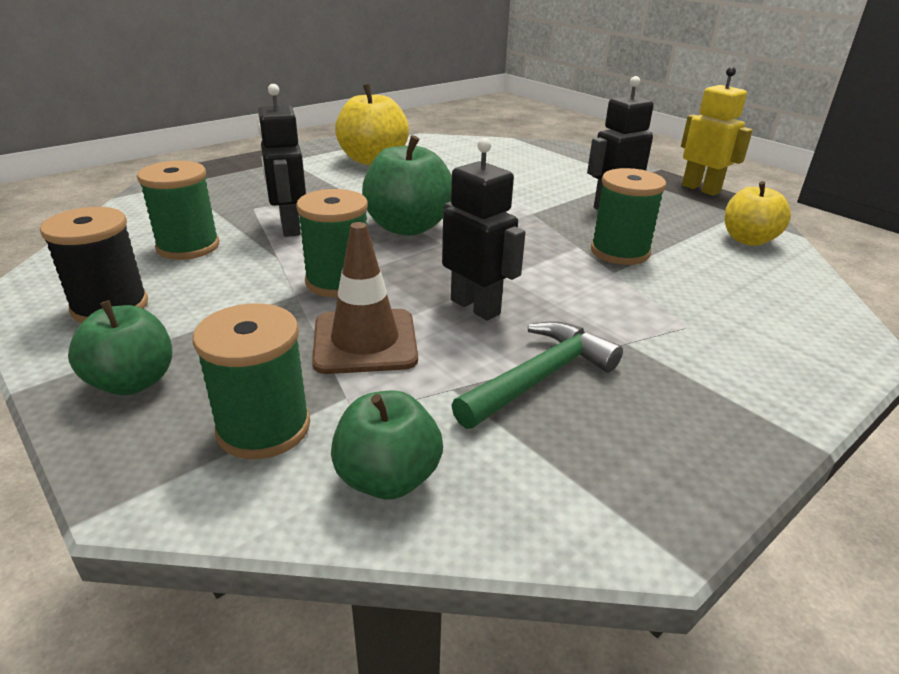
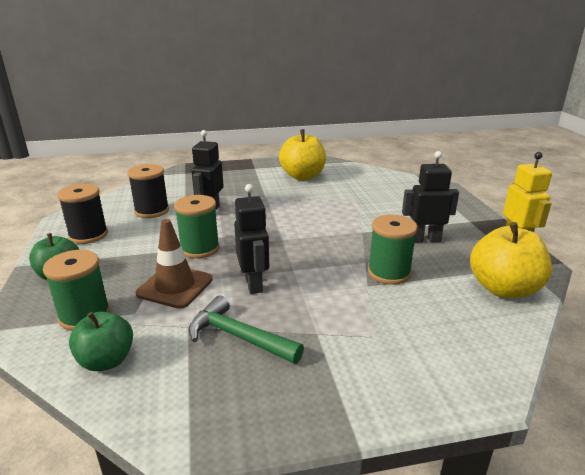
camera: 30 degrees right, 5 degrees down
green spool [137,161,219,260] -> black spool [127,164,169,218]
green apple [362,135,452,236] -> none
green hammer [451,321,623,429] -> green hammer turned 135 degrees counterclockwise [189,295,304,364]
yellow apple [725,181,791,246] -> yellow apple [470,222,552,298], size x1.51

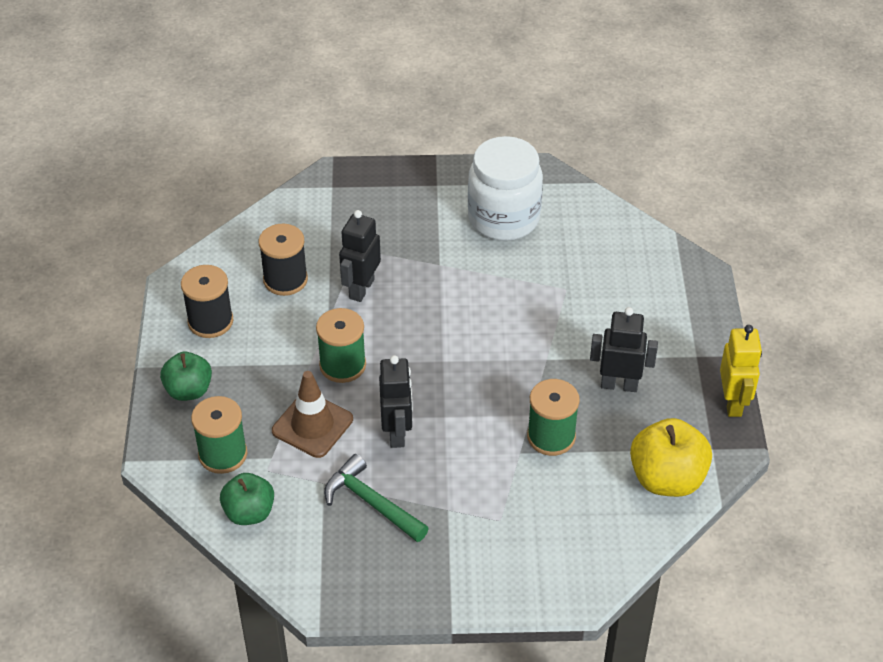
camera: 10 degrees right, 20 degrees up
yellow apple [279,129,326,180] -> white jar [468,136,543,241]

